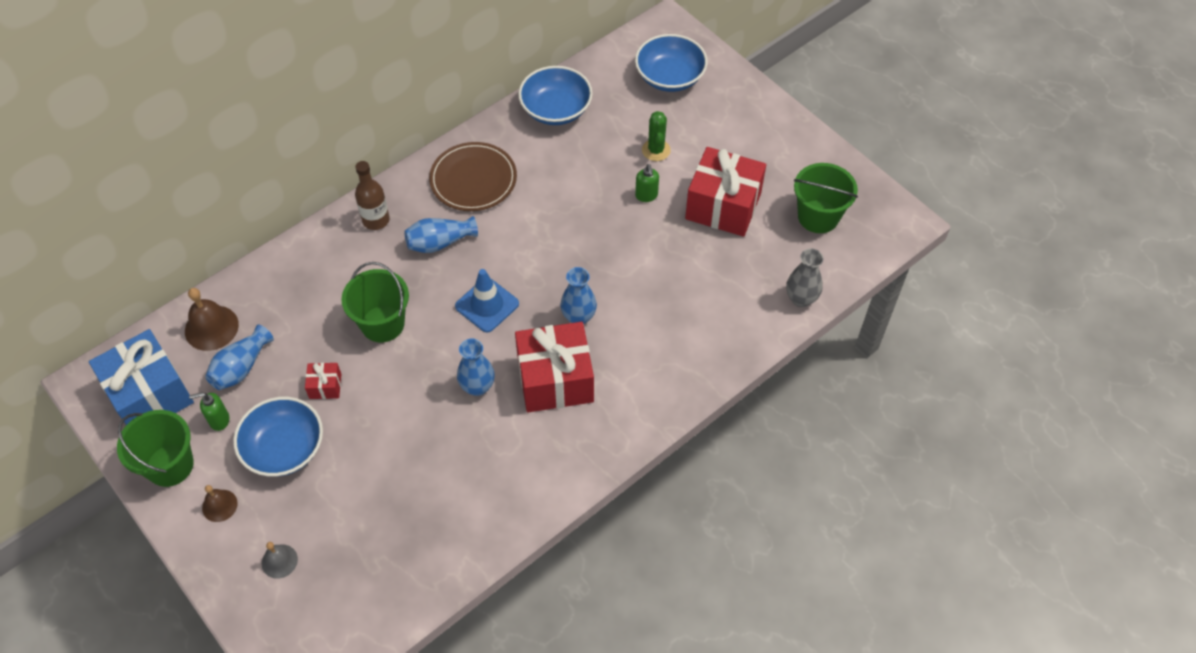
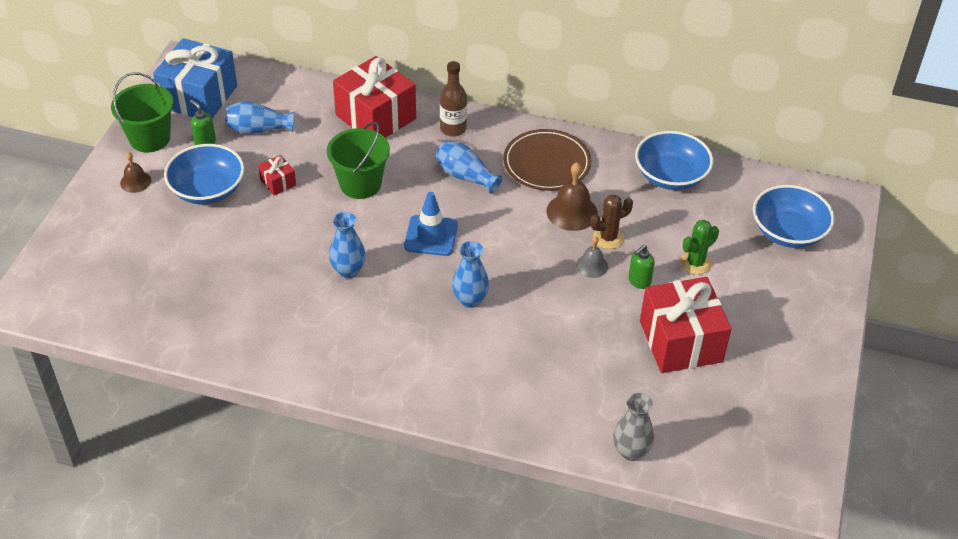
camera: 55 degrees right, 10 degrees down
brown bell [185,288,239,351] -> brown bell moved to [546,162,598,231]
grey bell [262,542,298,579] -> grey bell moved to [576,236,608,278]
red gift [515,322,594,412] -> red gift moved to [333,56,416,138]
green bucket [794,163,858,233] -> none
none -> brown cactus [590,195,633,249]

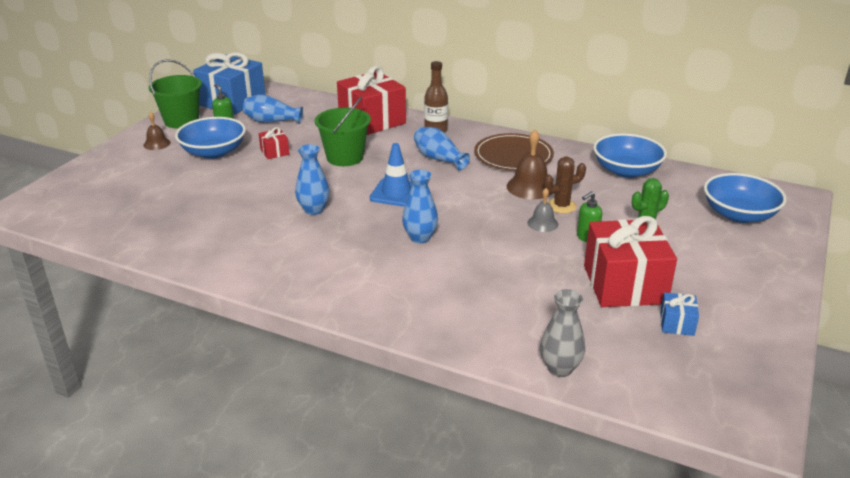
camera: 10 degrees right, 15 degrees down
none -> blue gift [660,292,699,336]

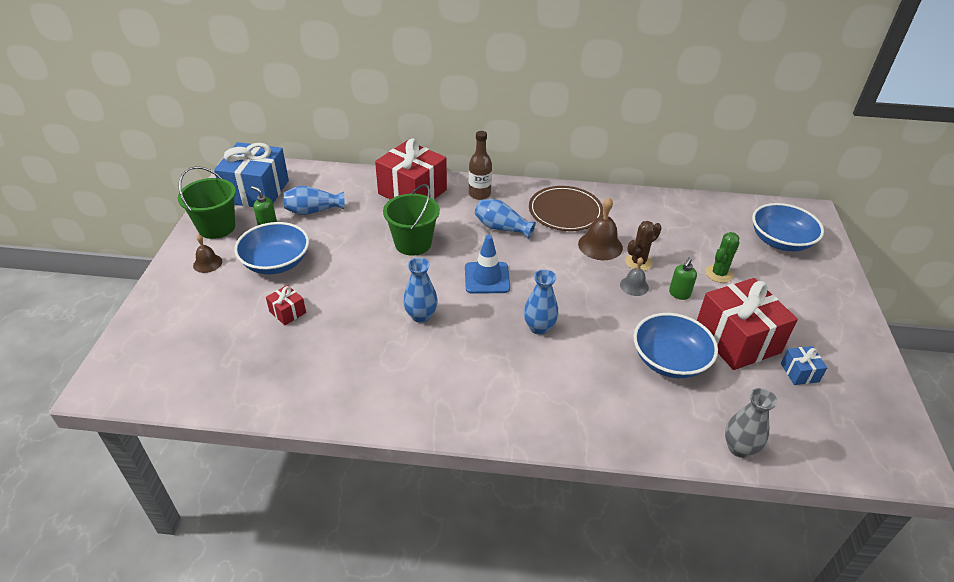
camera: 20 degrees left, 10 degrees up
red gift [259,127,290,159] -> red gift moved to [266,285,306,325]
blue bowl [593,133,667,178] -> blue bowl moved to [634,313,718,378]

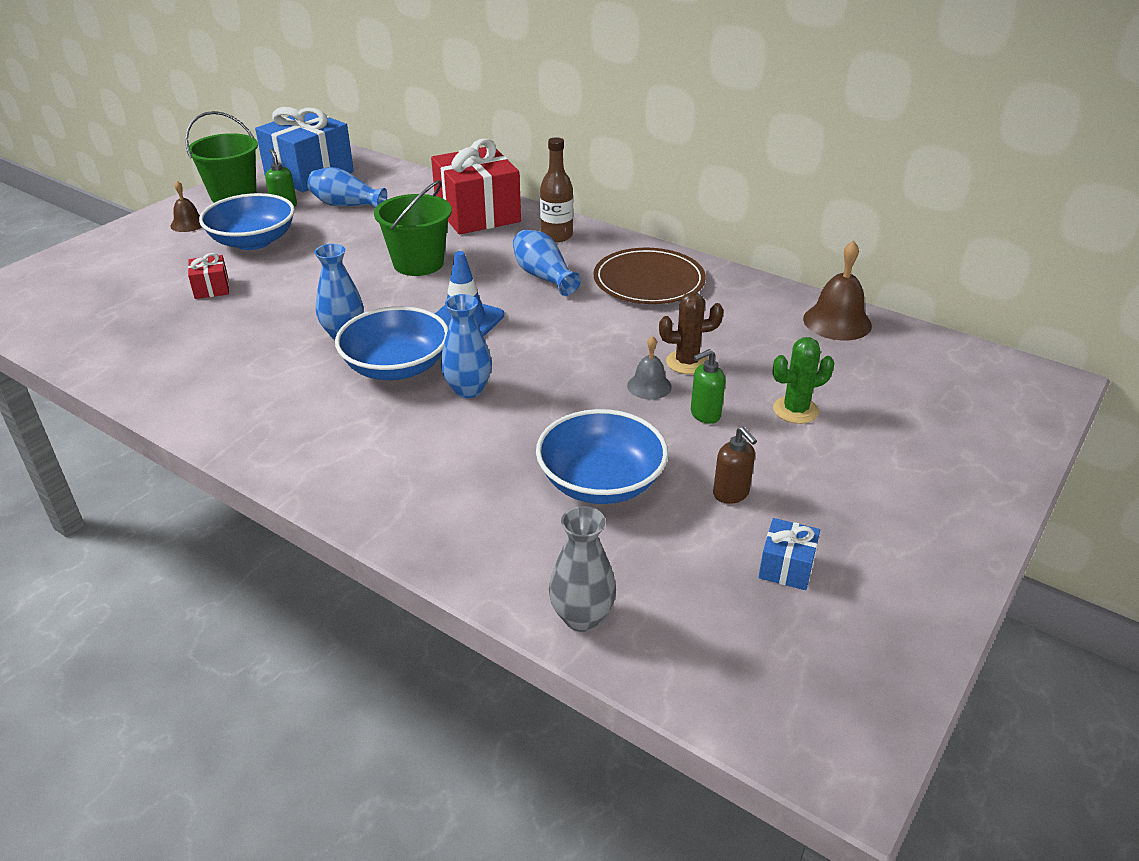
camera: 30 degrees right, 5 degrees down
brown bell [578,197,623,260] -> brown bell moved to [803,241,872,341]
red gift [697,278,798,370] -> brown soap dispenser [713,427,757,504]
blue bowl [752,203,824,251] -> blue bowl moved to [335,306,448,380]

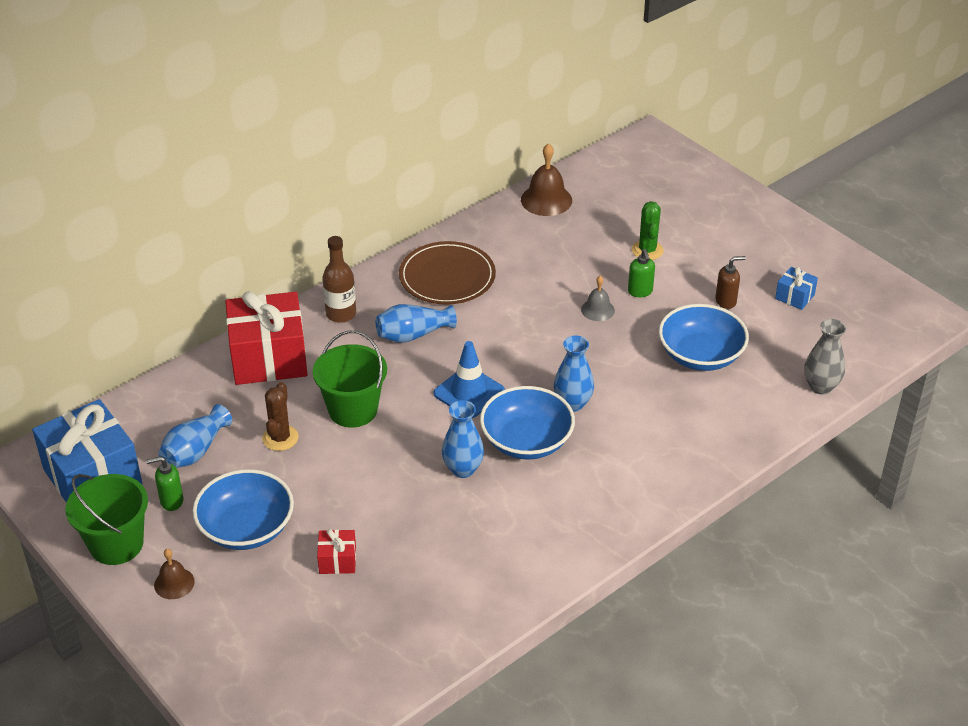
camera: 75 degrees left, 5 degrees up
brown cactus [659,292,724,374] -> brown cactus moved to [262,382,299,451]

